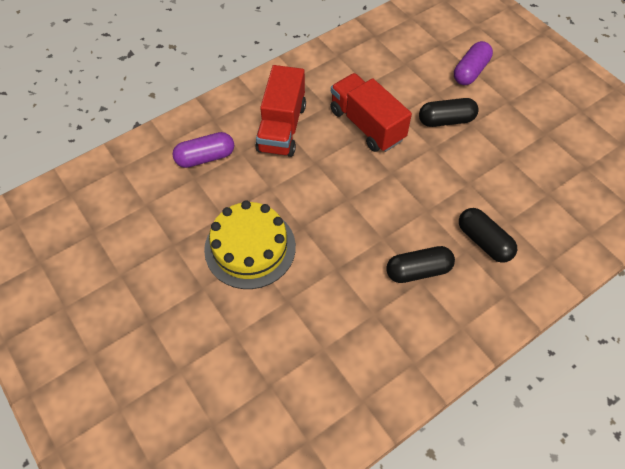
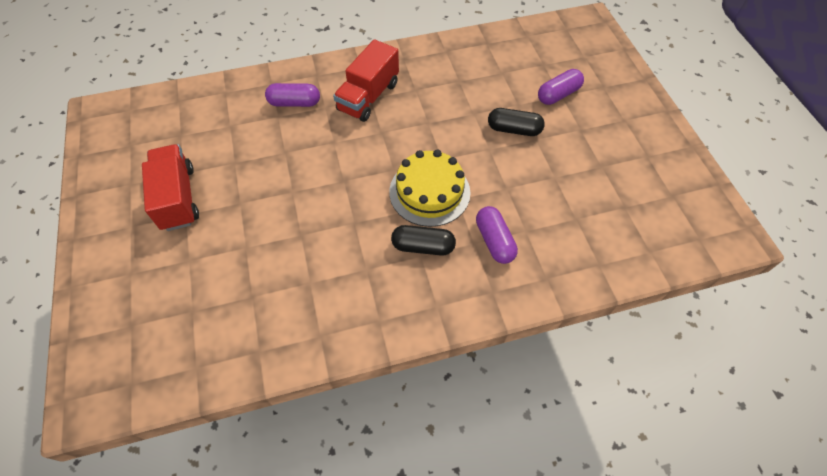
camera: 20 degrees right, 0 degrees up
yellow cake [204,200,296,289] -> yellow cake moved to [389,150,471,227]
red truck [330,73,412,152] -> red truck moved to [142,144,199,231]
black capsule [459,208,517,262] -> purple capsule [476,206,518,264]

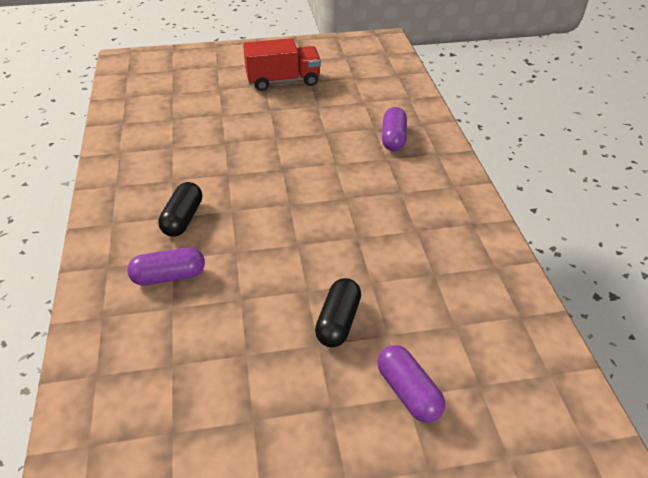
camera: 95 degrees right, 15 degrees down
red truck [333,39,399,122] -> none
yellow cake [389,150,471,227] -> none

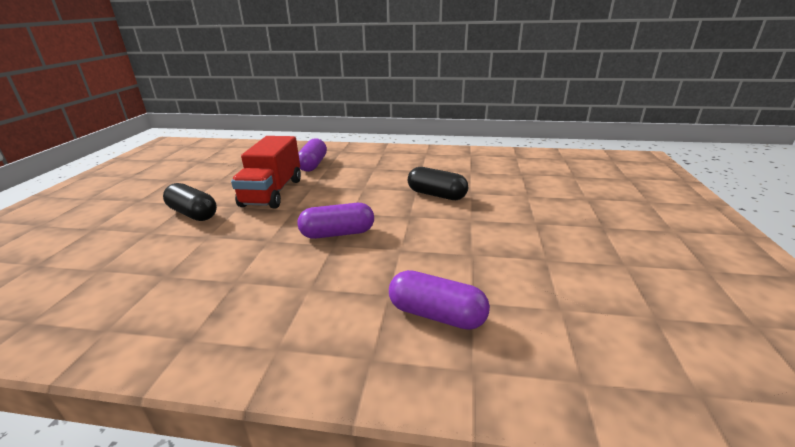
camera: 110 degrees right, 15 degrees down
black capsule [158,182,202,237] -> black capsule moved to [408,167,468,200]
red truck [243,38,321,91] -> red truck moved to [231,136,301,209]
purple capsule [377,345,445,423] -> purple capsule moved to [298,203,374,239]

